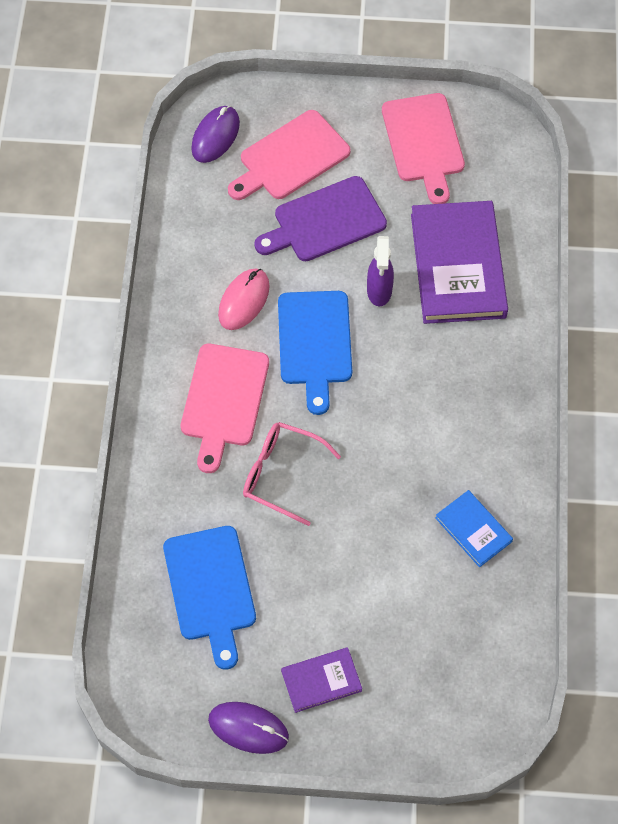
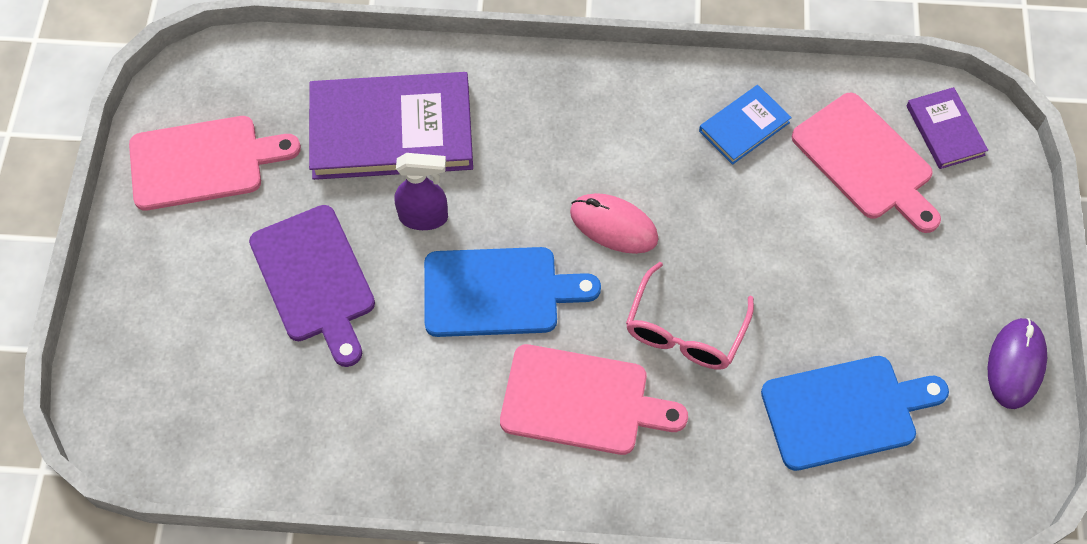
camera: 90 degrees left, 0 degrees up
purple mouse [191,106,240,163] -> none
pink mouse [218,269,270,330] -> pink mouse moved to [570,193,659,254]
pink cutting board [228,110,350,200] -> pink cutting board moved to [791,93,941,233]
purple book [281,647,362,713] -> purple book moved to [906,87,988,169]

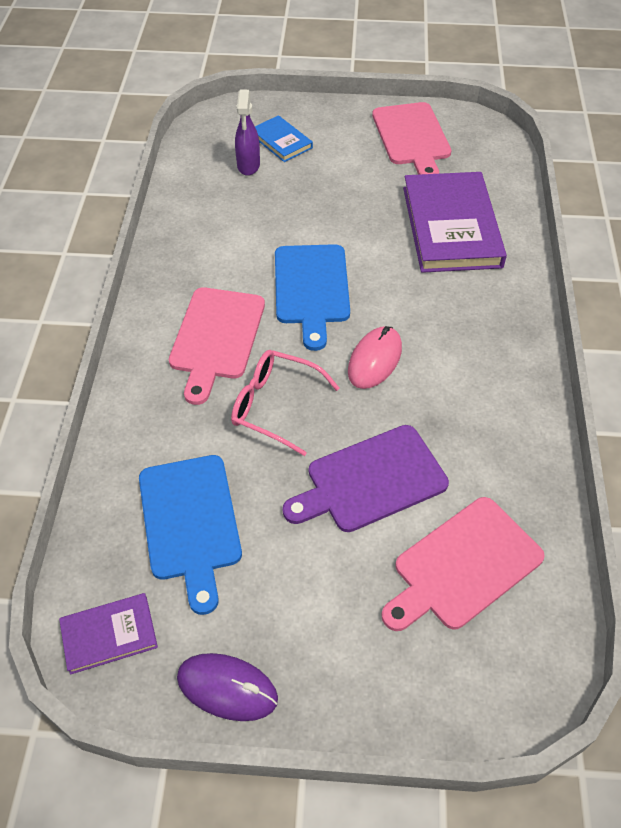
camera: 90 degrees right, 10 degrees down
purple cutting board [249,205,375,367] -> purple cutting board moved to [282,425,449,532]
purple spray bottle [394,153,448,230] -> purple spray bottle moved to [235,90,260,176]
blue book [699,85,792,165] -> blue book moved to [255,115,313,162]
purple book [906,87,988,169] -> purple book moved to [59,593,158,675]

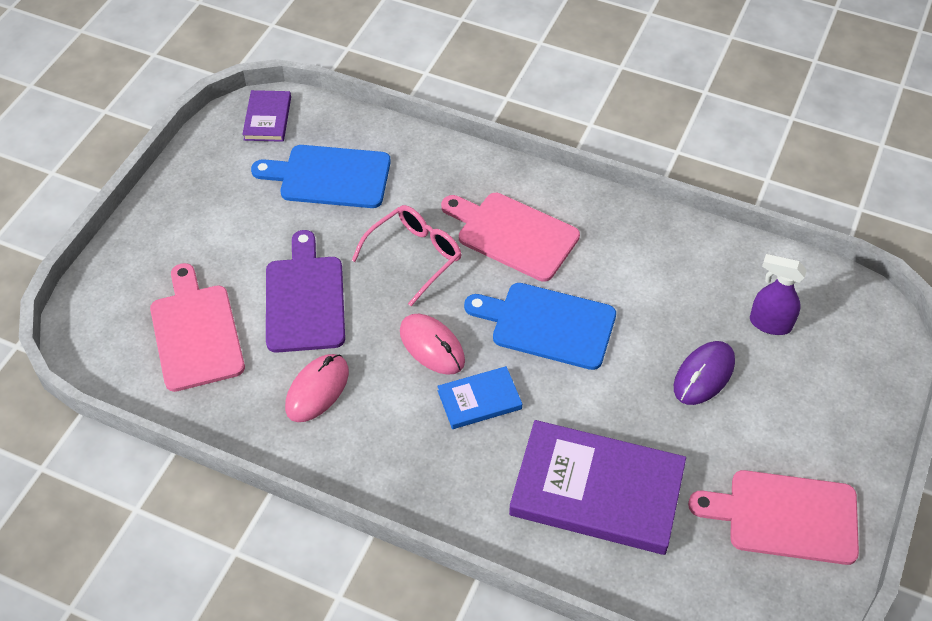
camera: 110 degrees right, 0 degrees up
purple mouse [177,653,278,721] -> purple mouse moved to [674,341,735,405]
blue book [255,115,313,162] -> blue book moved to [437,366,522,429]
none -> pink mouse [285,354,349,422]

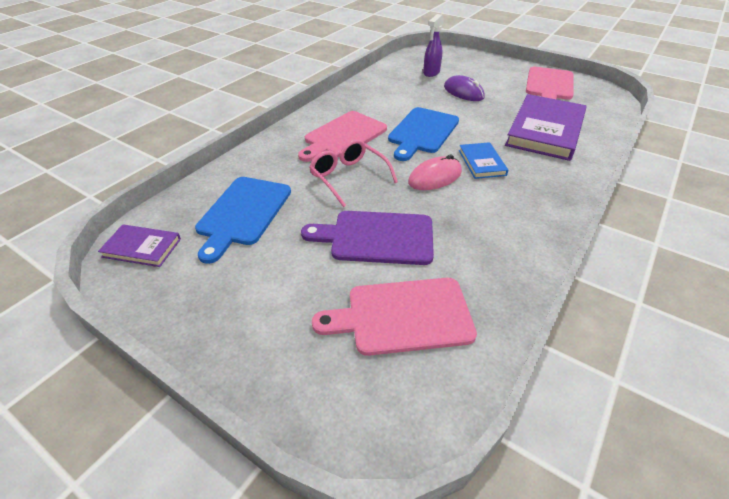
camera: 80 degrees left, 10 degrees down
pink mouse [285,354,349,422] -> none

